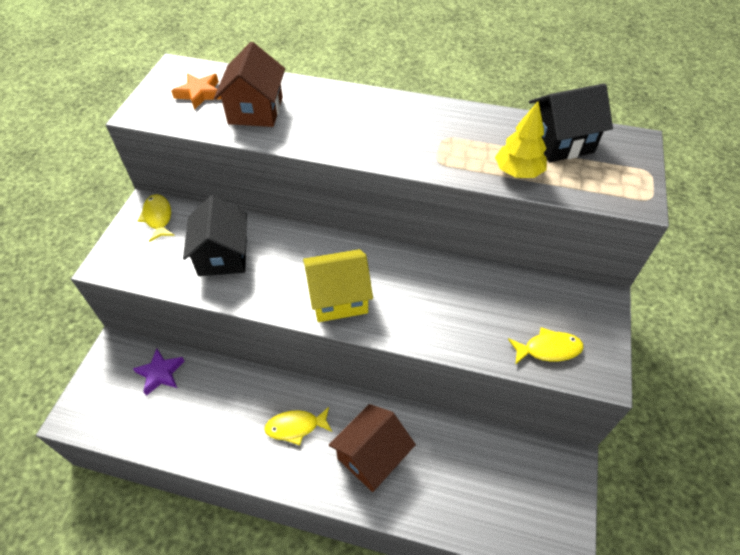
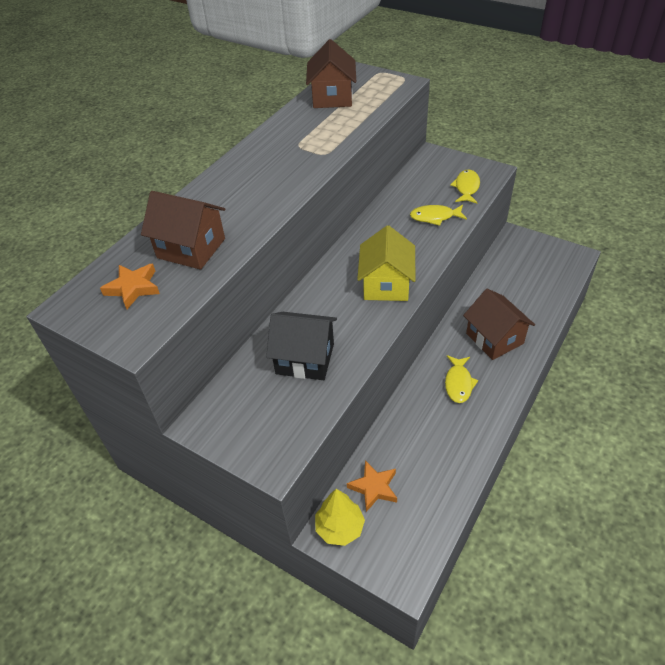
camera: 70 degrees left, 5 degrees down
purple star [133,348,184,396] -> orange star [347,460,397,512]
yellow fish [137,194,175,242] -> yellow fish moved to [410,205,467,226]
yellow tree [495,101,547,178] -> yellow tree moved to [315,489,365,546]
black house [529,83,613,163] -> brown house [306,39,356,108]

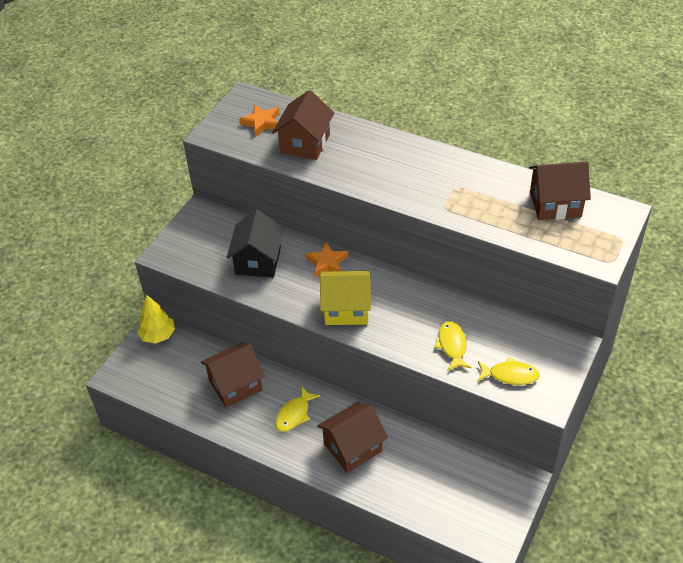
camera: 85 degrees right, 0 degrees up
orange star [347,460,397,512] -> orange star moved to [305,242,348,277]
yellow fish [445,355,478,403] -> yellow fish turned 60 degrees counterclockwise [275,387,320,432]
none -> brown house [201,342,265,408]

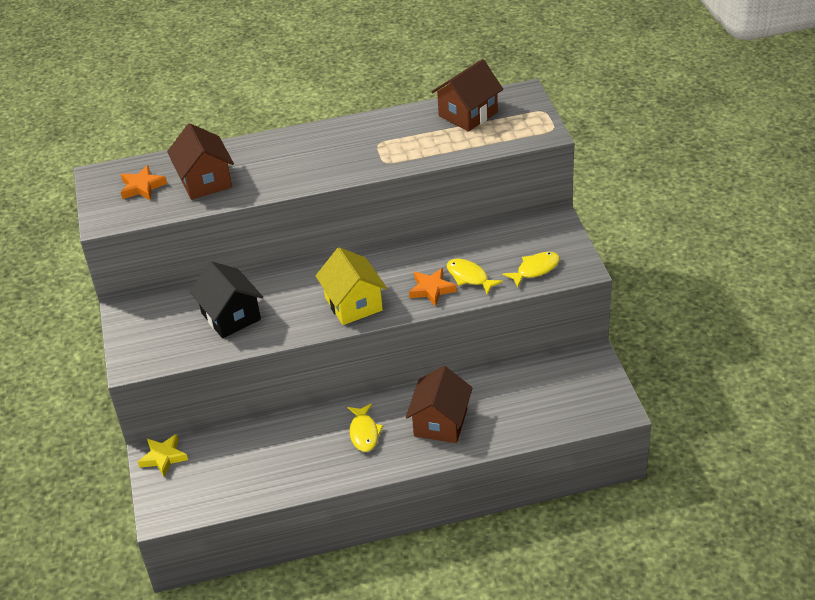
camera: 40 degrees left, 5 degrees down
yellow tree [137,295,175,344] -> yellow star [138,434,188,477]
brown house [201,342,265,408] -> none
orange star [305,242,348,277] -> orange star moved to [409,268,457,307]
yellow house [320,271,371,325] -> yellow house turned 75 degrees counterclockwise [316,247,387,325]

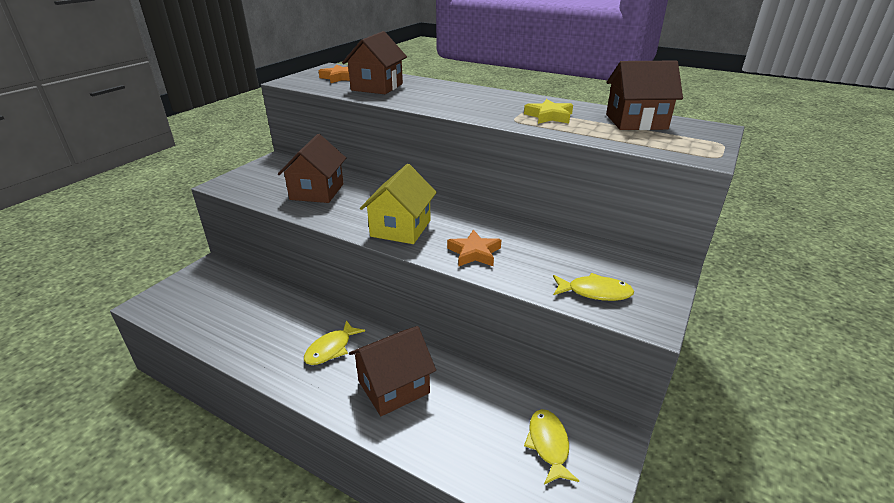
camera: 40 degrees right, 10 degrees down
yellow star [138,434,188,477] -> yellow star moved to [524,99,573,124]
black house [190,261,263,338] -> brown house [278,134,346,203]
yellow fish [447,259,503,295] -> yellow fish moved to [524,409,579,484]

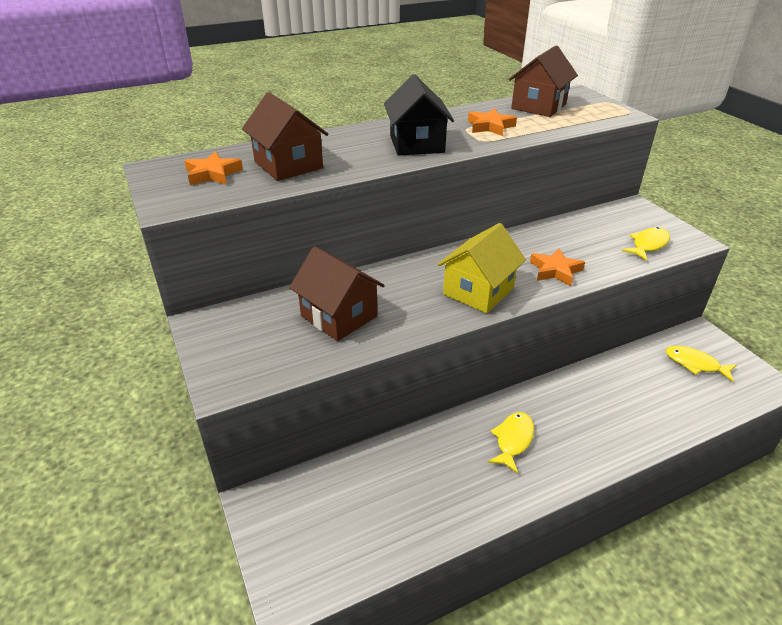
camera: 55 degrees left, 5 degrees up
yellow fish [304,320,365,365] -> yellow fish turned 135 degrees counterclockwise [488,412,534,473]
brown house [349,326,436,416] -> none
yellow house [360,164,437,244] -> yellow house turned 75 degrees clockwise [437,223,526,314]
yellow star [524,99,573,124] -> orange star [468,109,517,136]
none -> black house [384,74,454,156]

